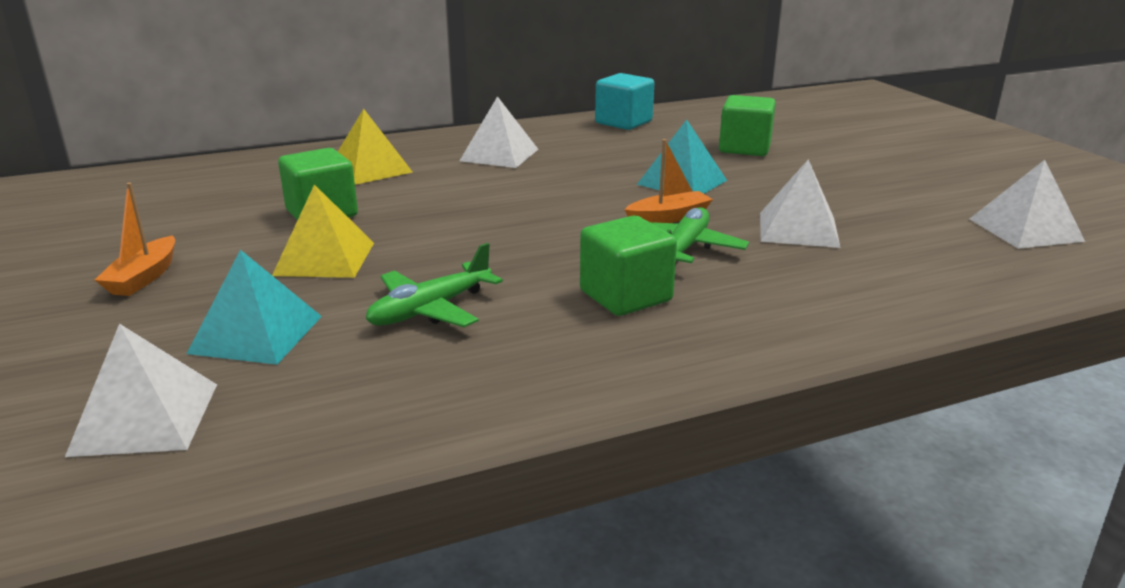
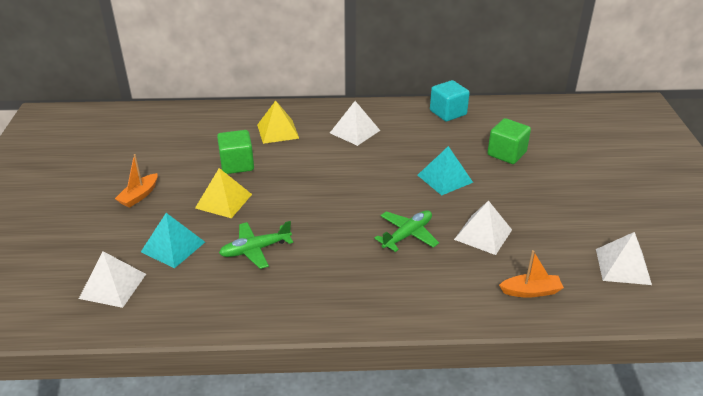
camera: 20 degrees right, 10 degrees up
green cube [580,216,677,316] -> none
orange boat [624,139,713,223] -> orange boat moved to [499,250,564,298]

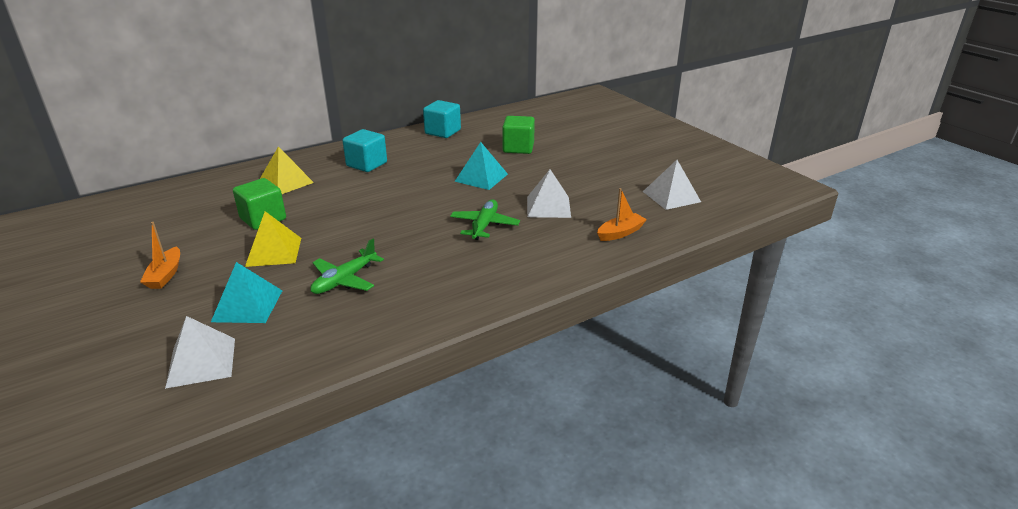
camera: 30 degrees left, 5 degrees down
white pyramid [330,101,380,146] -> turquoise cube [342,129,387,172]

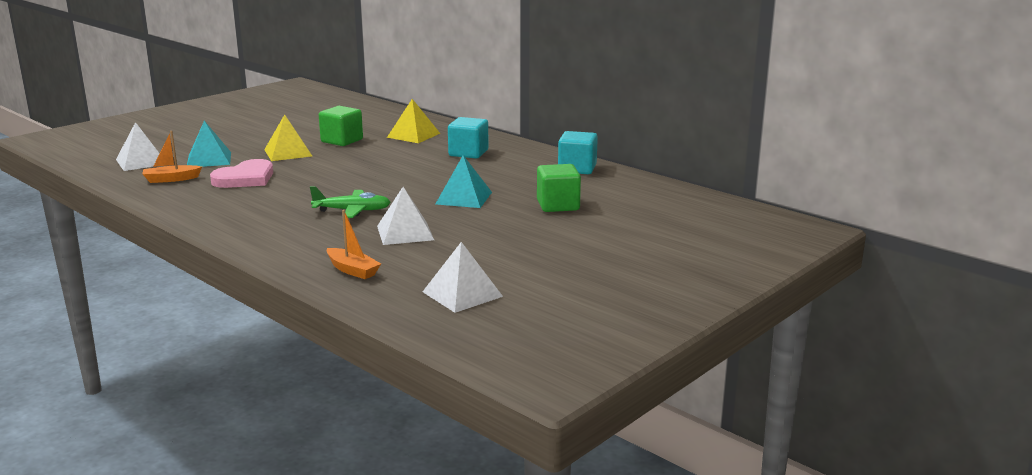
camera: 75 degrees right, 10 degrees down
orange boat [140,222,180,289] -> orange boat moved to [143,131,202,183]
green plane [310,239,384,294] -> pink heart [210,159,273,188]

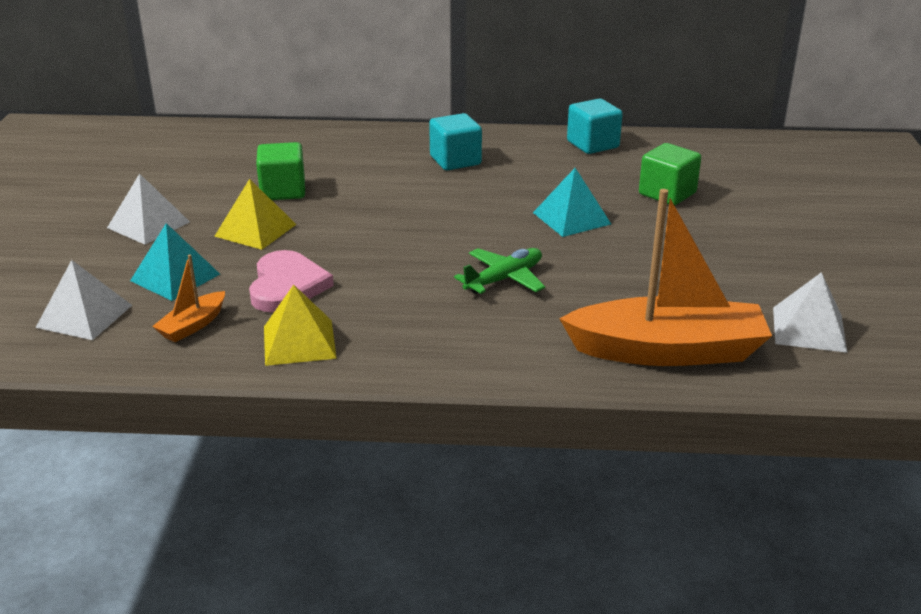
camera: 40 degrees left, 10 degrees up
orange boat [327,210,381,279] -> orange boat [559,189,772,366], size x2.24
white pyramid [377,187,434,245] -> white pyramid moved to [107,173,190,244]
yellow pyramid [387,99,441,143] -> yellow pyramid moved to [264,285,337,366]

